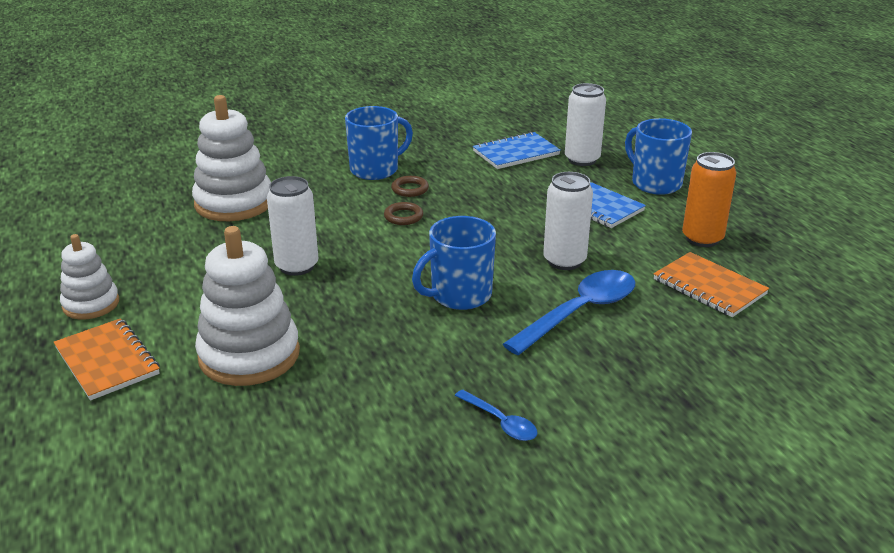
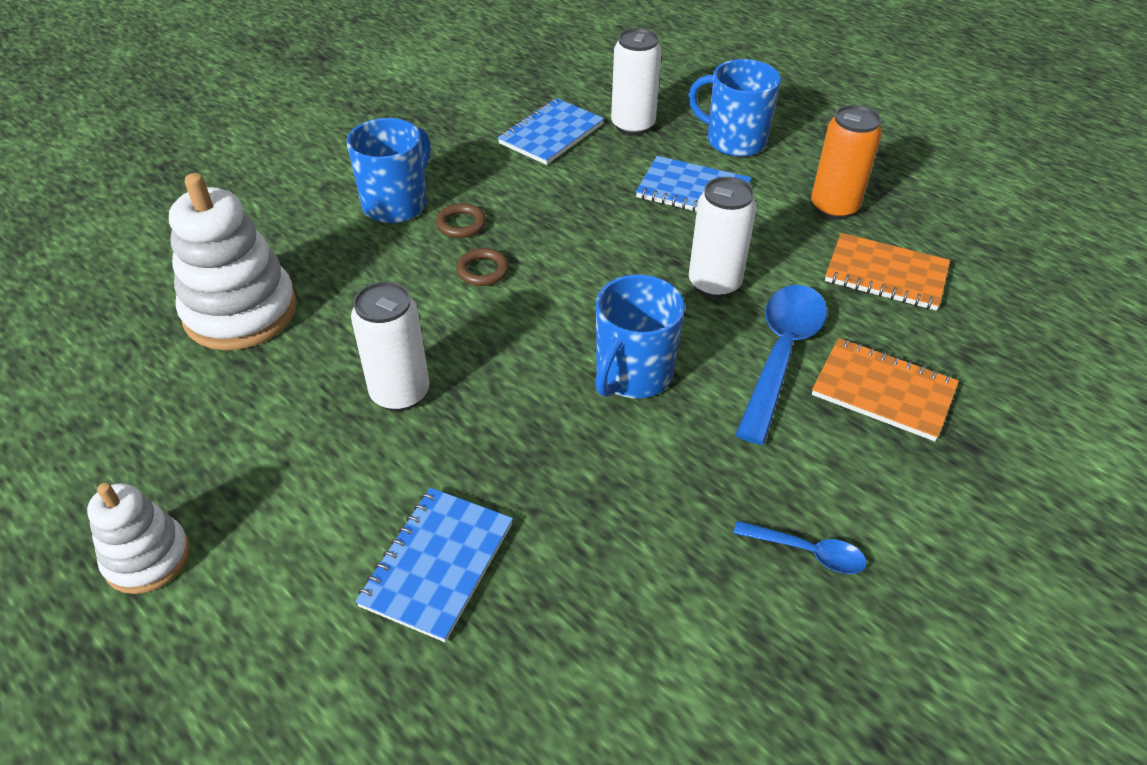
camera: 25 degrees left, 15 degrees up
orange notebook [54,318,160,400] -> orange notebook moved to [812,338,959,441]
white stacking toy [195,226,300,386] -> blue notebook [355,488,513,642]

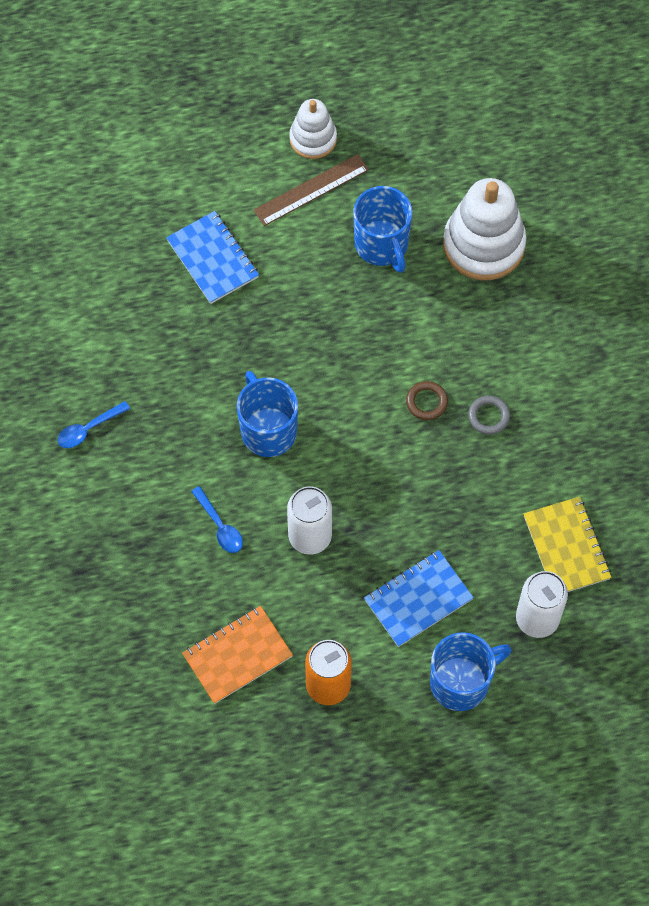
camera: 125 degrees right, 20 degrees up
blue mug [346,118,430,223] -> blue mug moved to [353,186,413,273]
white can [351,281,430,411] -> none
brown ring [436,203,486,238] -> grey ring [468,395,510,435]
blue notebook [498,98,604,165] -> yellow notebook [524,497,611,592]
blue spoon [735,285,827,445] -> blue spoon [191,486,243,553], size x0.51
orange notebook [812,338,959,441] -> none
none -> brown ruler [253,154,369,226]

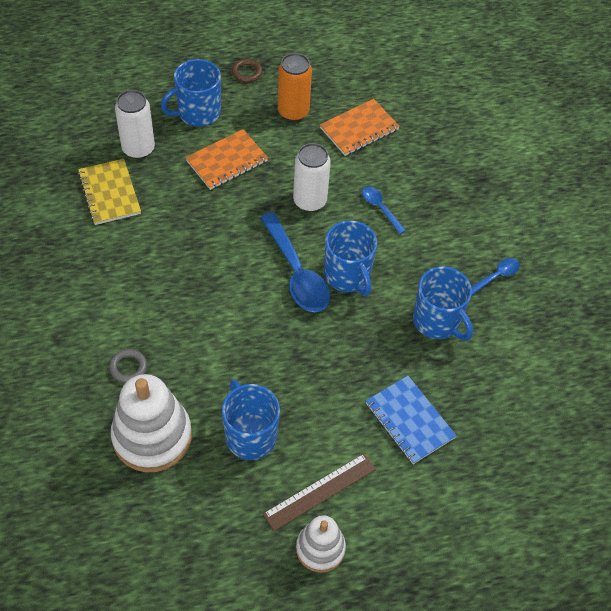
camera: 175 degrees right, 10 degrees down
blue notebook [364,550,474,647] -> orange notebook [185,129,268,190]
brown ring [406,381,448,420] -> brown ring moved to [232,59,262,83]
grey ring [468,395,510,435] -> grey ring moved to [109,349,147,383]
none -> blue spoon [260,212,330,312]
none -> blue mug [413,267,473,340]

